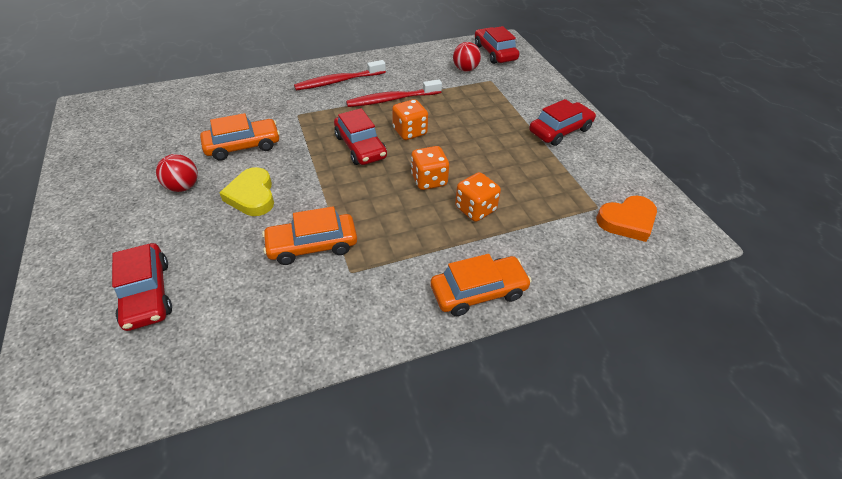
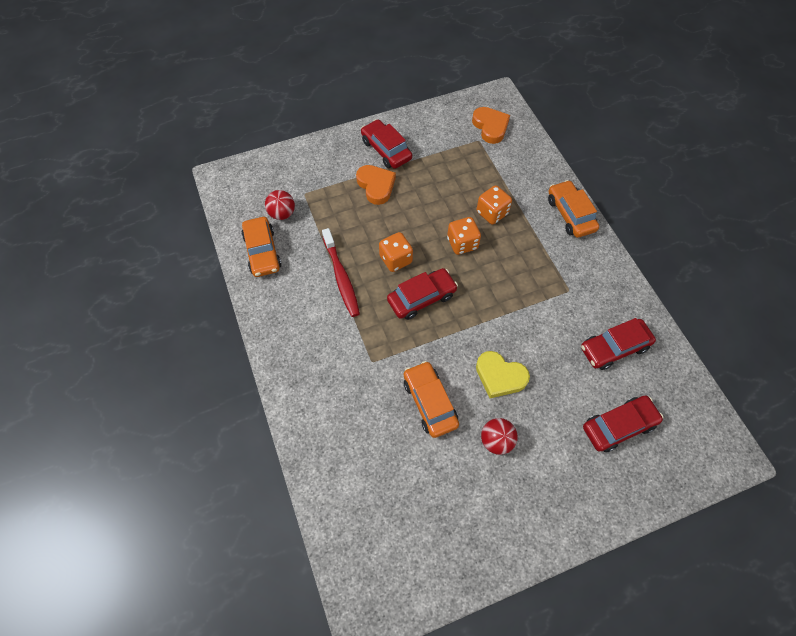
camera: 90 degrees left, 15 degrees up
yellow heart [219,167,274,216] -> yellow heart turned 45 degrees clockwise [476,351,530,398]
orange car [262,206,357,265] -> orange car moved to [241,217,282,277]
red toothbrush [294,60,386,91] -> none
red car [475,26,519,64] -> red car moved to [581,318,656,370]
none -> orange heart [356,165,396,205]

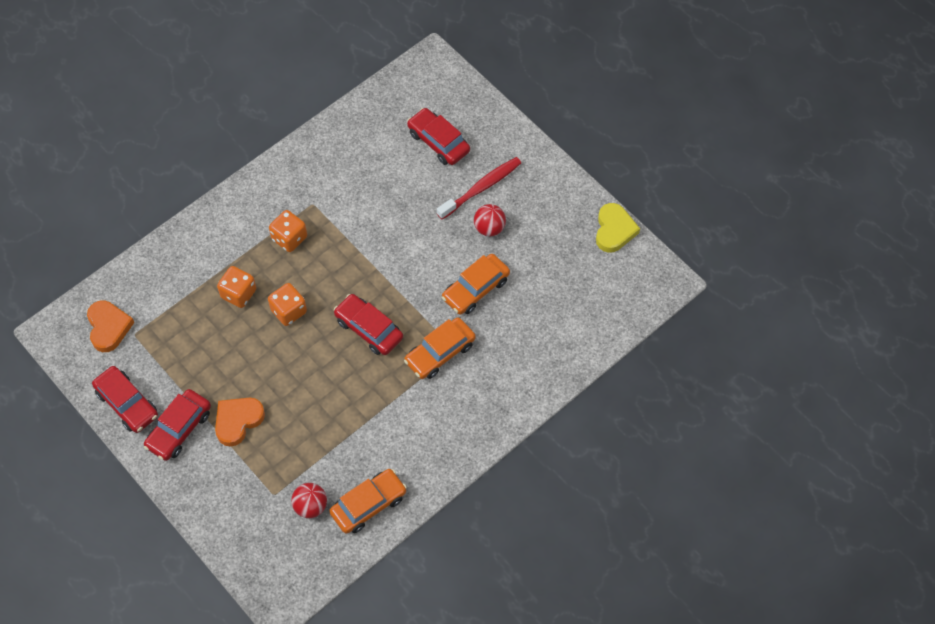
camera: 110 degrees left, 0 degrees up
red toothbrush [322,228,360,317] -> red toothbrush moved to [437,157,521,219]
orange dice [379,232,413,272] -> orange dice moved to [269,210,307,252]
orange heart [472,107,510,144] -> orange heart turned 120 degrees clockwise [87,300,134,352]
yellow heart [476,351,530,398] -> yellow heart moved to [596,203,640,253]
orange car [548,180,599,238] -> orange car moved to [404,317,476,379]
red car [581,318,656,370] -> red car moved to [92,366,158,433]

